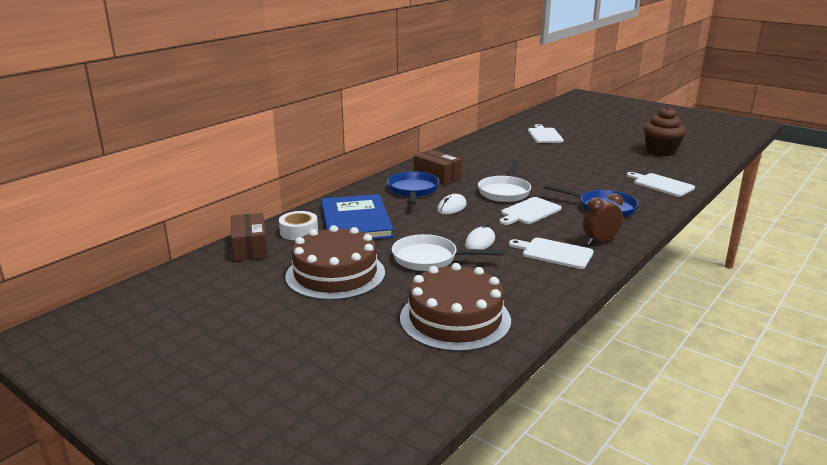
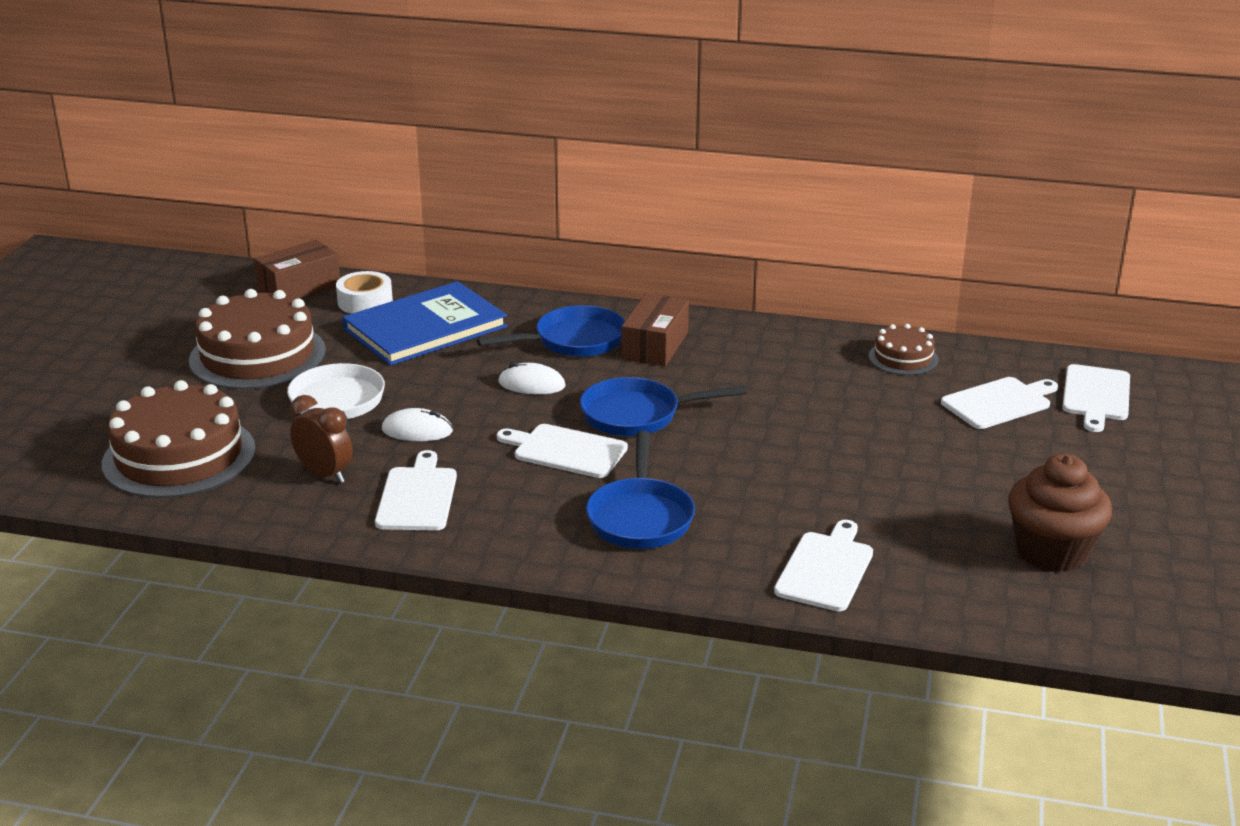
camera: 65 degrees right, 5 degrees up
white pan [478,160,531,202] -> blue pan [580,377,747,436]
brown clock [583,193,623,245] -> brown clock moved to [290,395,353,483]
none -> brown cake [869,324,938,375]
none -> white cutting board [1062,364,1130,432]

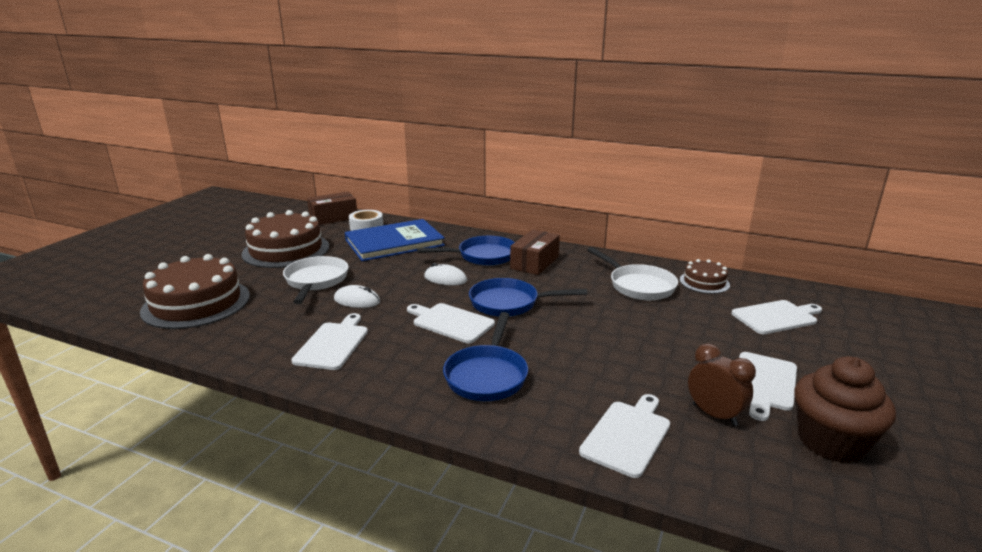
camera: 10 degrees right, 5 degrees down
brown clock [290,395,353,483] -> brown clock moved to [688,343,756,426]
white cutting board [1062,364,1130,432] -> white cutting board moved to [739,352,797,421]
none -> white pan [587,247,678,300]

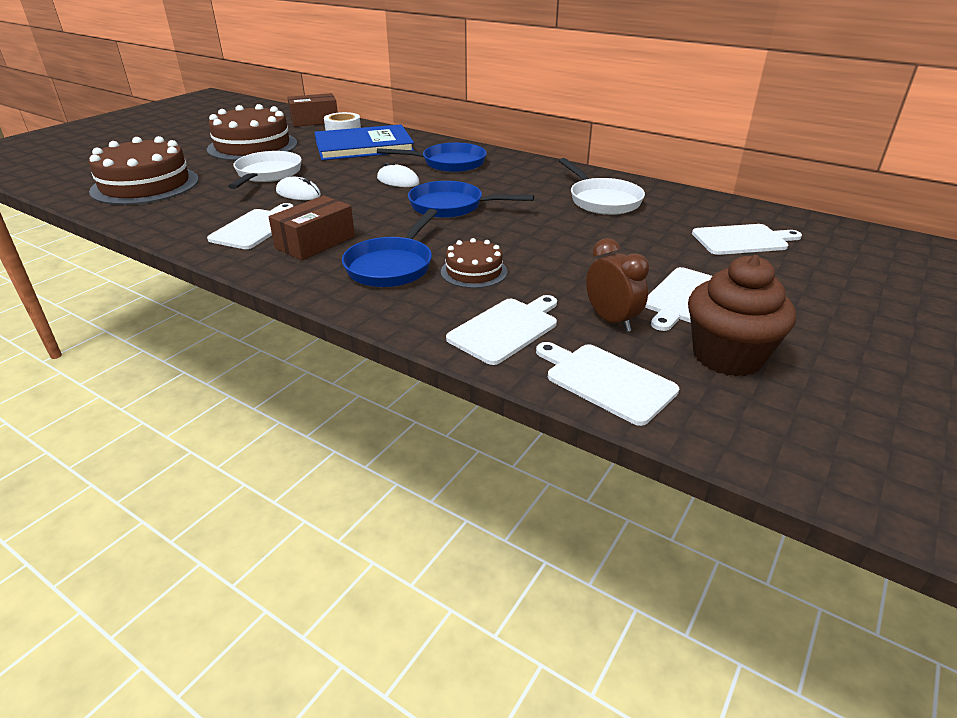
camera: 10 degrees right, 10 degrees up
white cutting board [407,303,495,343] -> white cutting board moved to [536,342,679,426]
brown box [510,229,560,275] -> brown box moved to [269,196,355,260]
brown cake [680,259,730,294] -> brown cake moved to [441,238,508,288]

